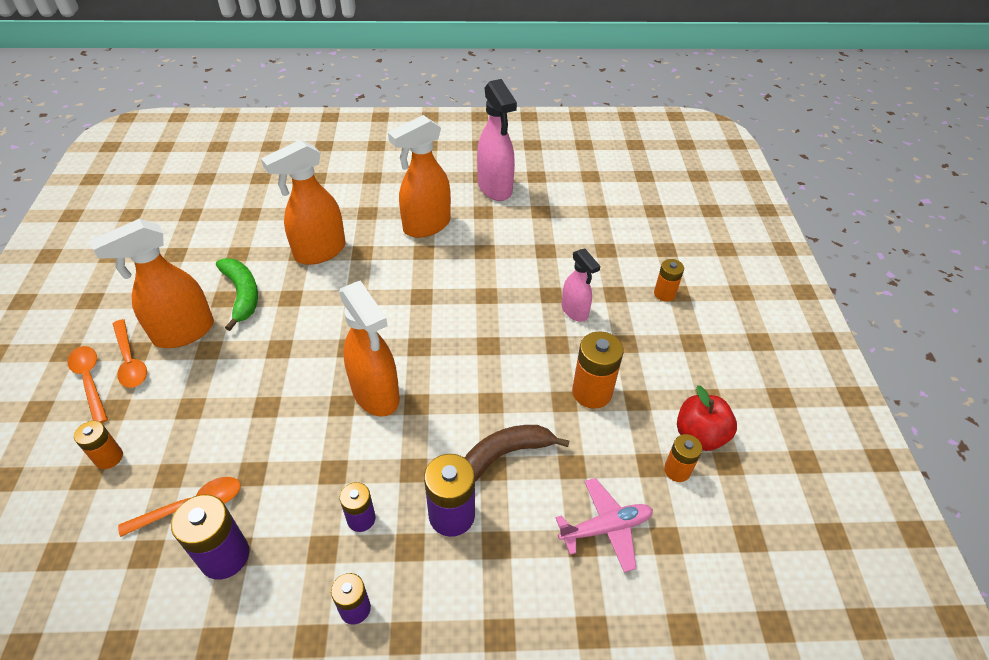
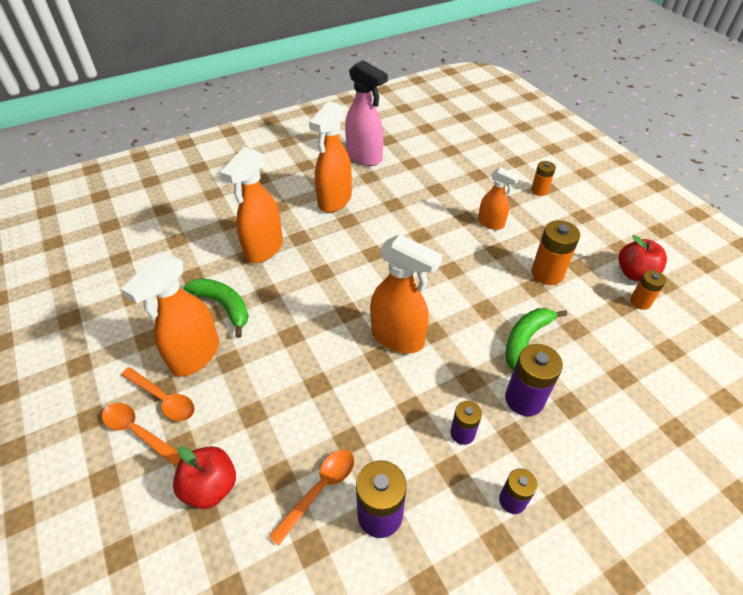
camera: 25 degrees left, 0 degrees up
orange battery [74,421,123,469] -> red apple [173,446,236,509]
brown banana [465,425,569,481] -> green banana [506,308,567,371]
pink plane [555,478,653,573] -> none
pink spray bottle [562,249,600,322] -> orange spray bottle [478,167,520,230]

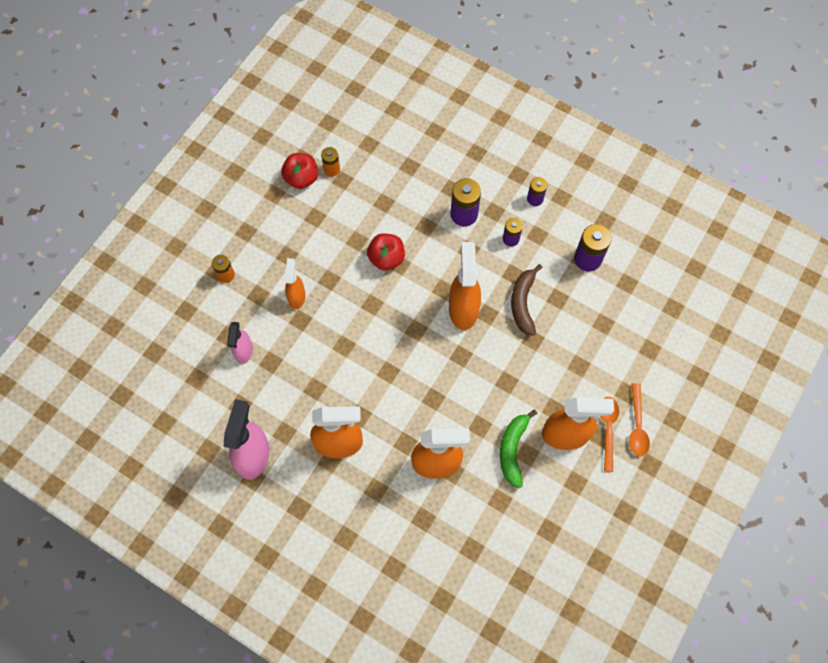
camera: 120 degrees left, 20 degrees up
red apple [173,446,236,509] -> red apple moved to [367,233,405,271]
orange spoon [269,450,354,546] -> none
green banana [506,308,567,371] -> none
orange battery [531,220,580,285] -> none
none -> pink spray bottle [227,322,253,364]
none -> brown banana [511,264,543,336]

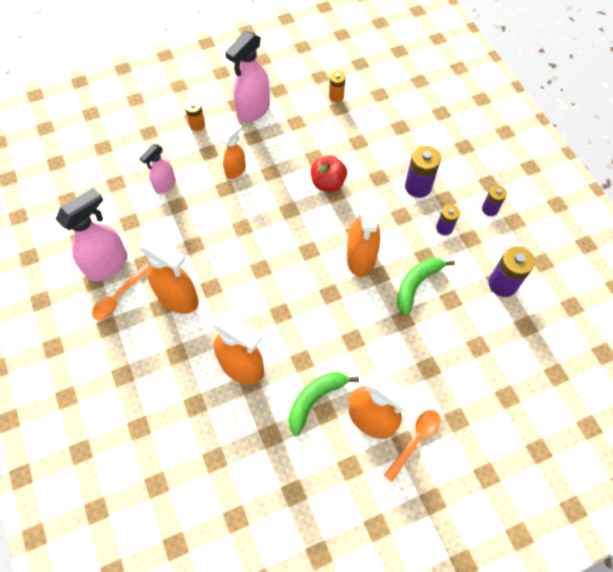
camera: 35 degrees right, 5 degrees down
red apple [281,153,318,189] -> none
orange spray bottle [449,242,481,330] -> orange spray bottle turned 150 degrees clockwise [346,190,381,277]
brown banana [511,264,543,336] -> green banana [397,258,455,316]
orange spoon [629,383,650,456] -> orange spoon moved to [92,264,149,320]
none -> pink spray bottle [225,31,270,123]

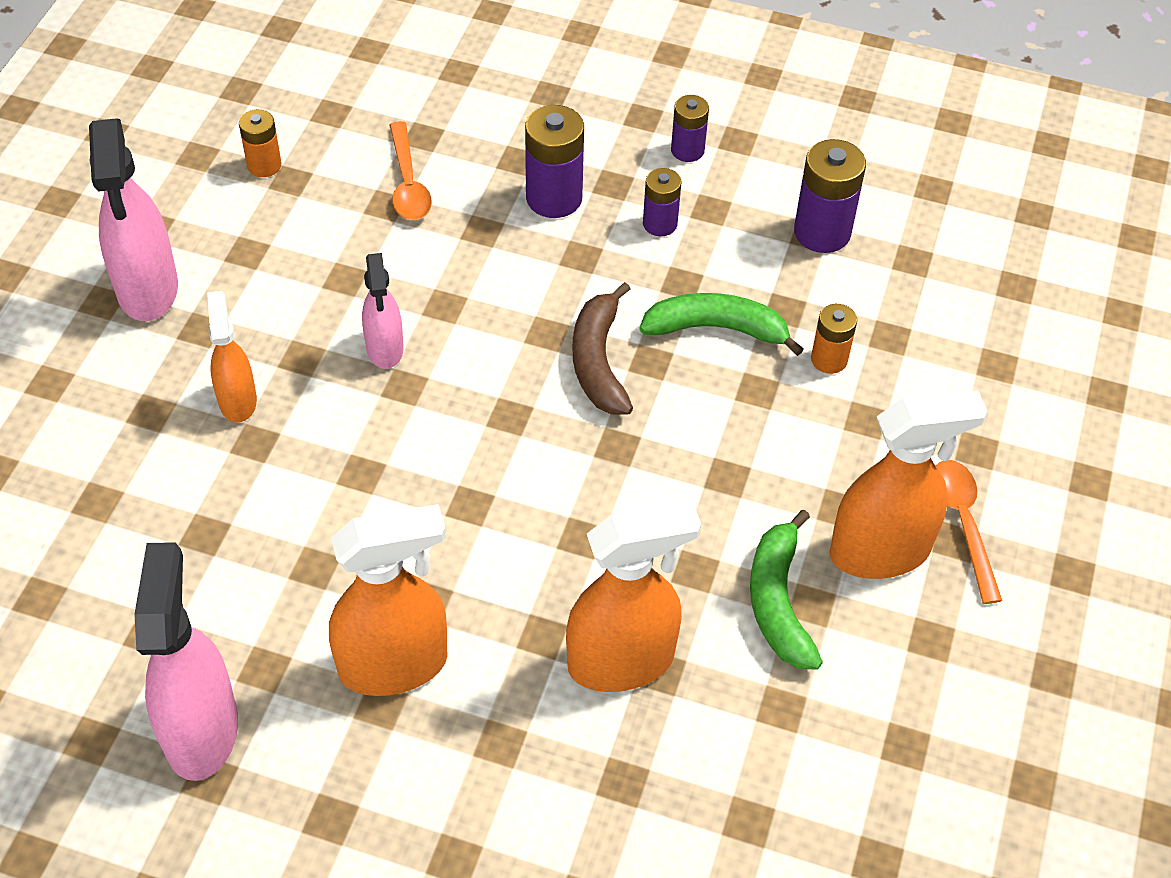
camera: 50 degrees left, 10 degrees down
orange spoon [92,264,149,320] -> orange spoon moved to [389,121,432,220]
pink spray bottle [139,144,176,194] -> pink spray bottle moved to [362,253,404,369]
orange battery [185,100,205,131] -> orange battery moved to [811,304,857,374]
red apple [310,155,347,192] -> none
orange spray bottle [346,190,381,277] -> brown banana [573,282,633,415]
green banana [397,258,455,316] -> green banana turned 105 degrees clockwise [639,293,804,356]

